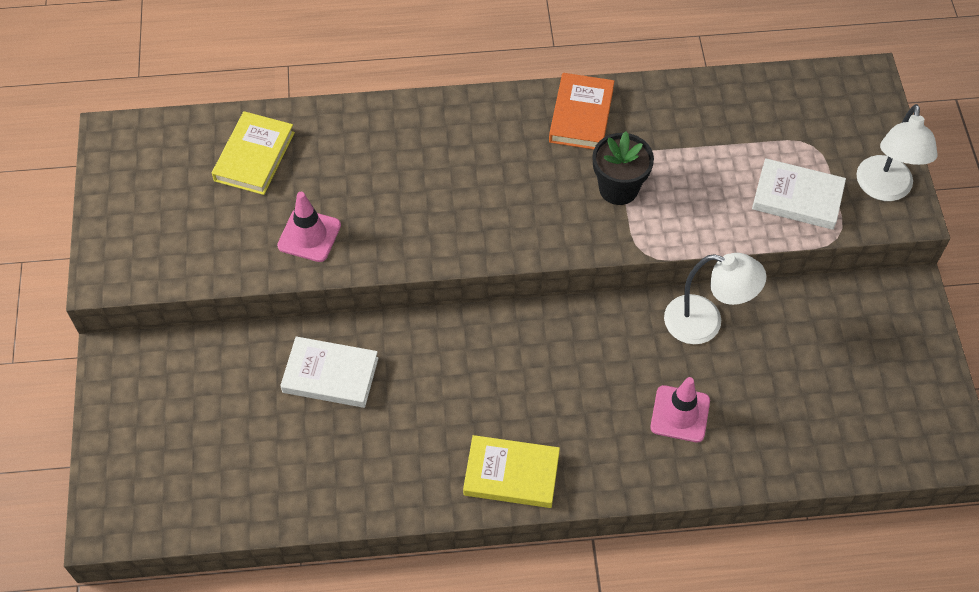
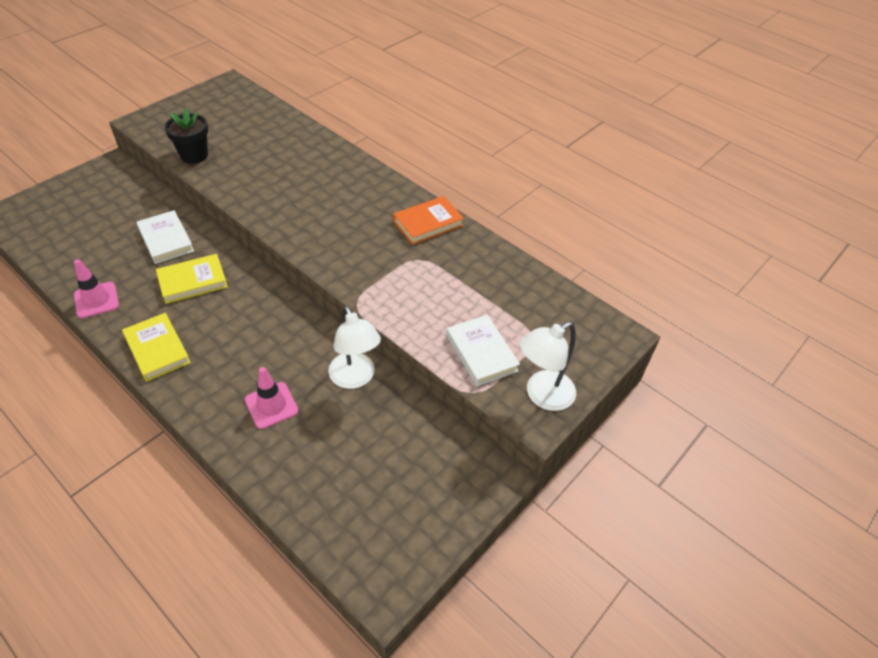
camera: 45 degrees right, 10 degrees down
yellow book [212,111,295,195] -> yellow book moved to [156,254,228,304]
pink traffic cone [277,192,341,262] -> pink traffic cone moved to [74,259,119,318]
black flower pot [593,131,654,205] -> black flower pot moved to [164,108,208,164]

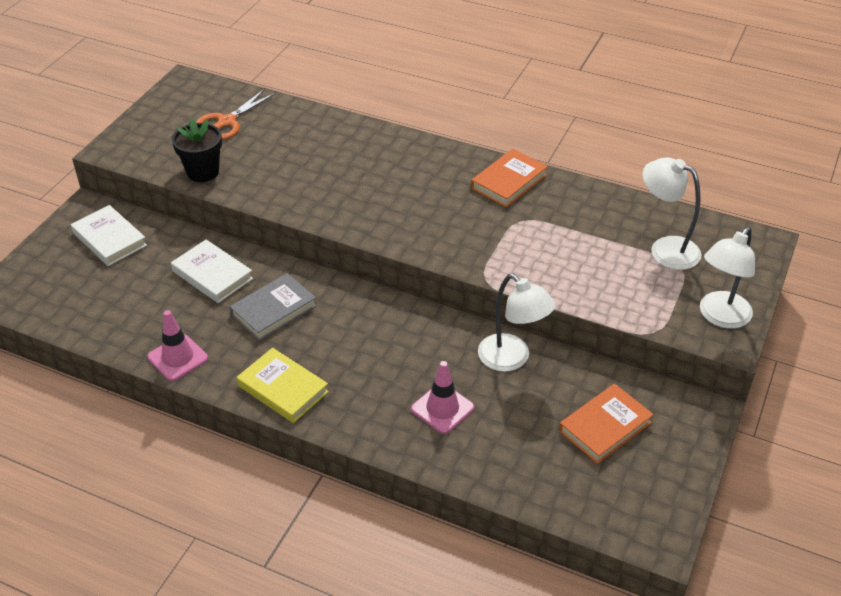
camera: 15 degrees left, 5 degrees down
yellow book [156,254,228,304] -> grey book [230,273,317,341]
white book [446,315,520,386] -> white book moved to [71,205,147,266]
none -> orange scissors [196,89,276,140]
none -> orange book [559,384,654,464]
none -> white lamp [643,157,701,270]

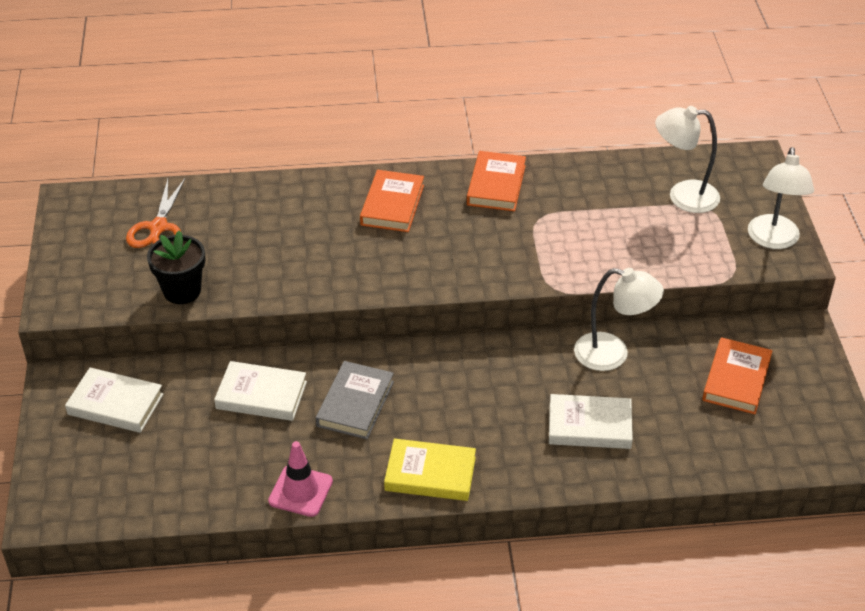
camera: 30 degrees left, 0 degrees up
pink traffic cone [411,361,474,434] -> white book [549,394,633,449]
none -> orange book [360,170,424,232]

